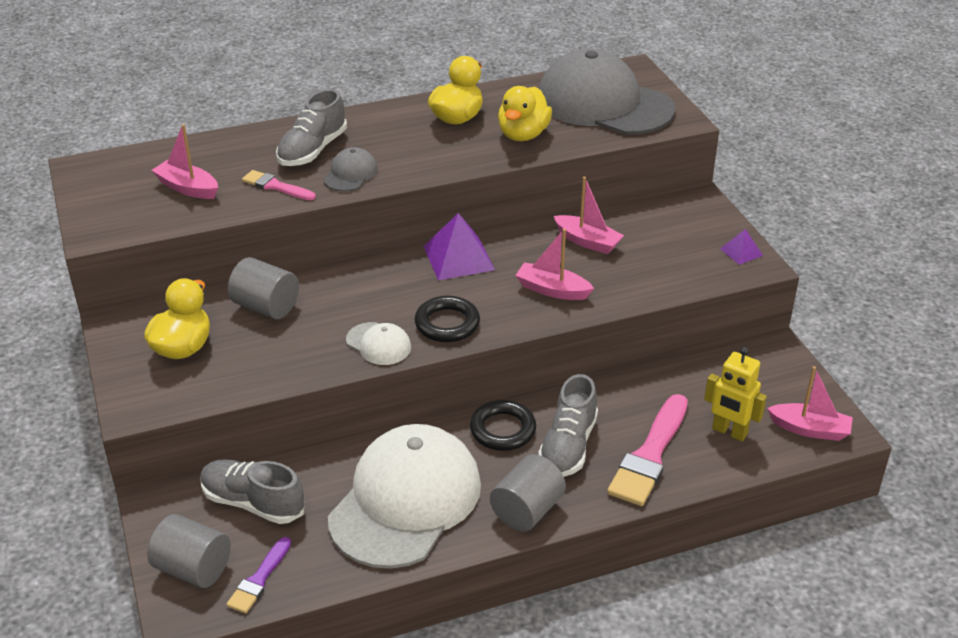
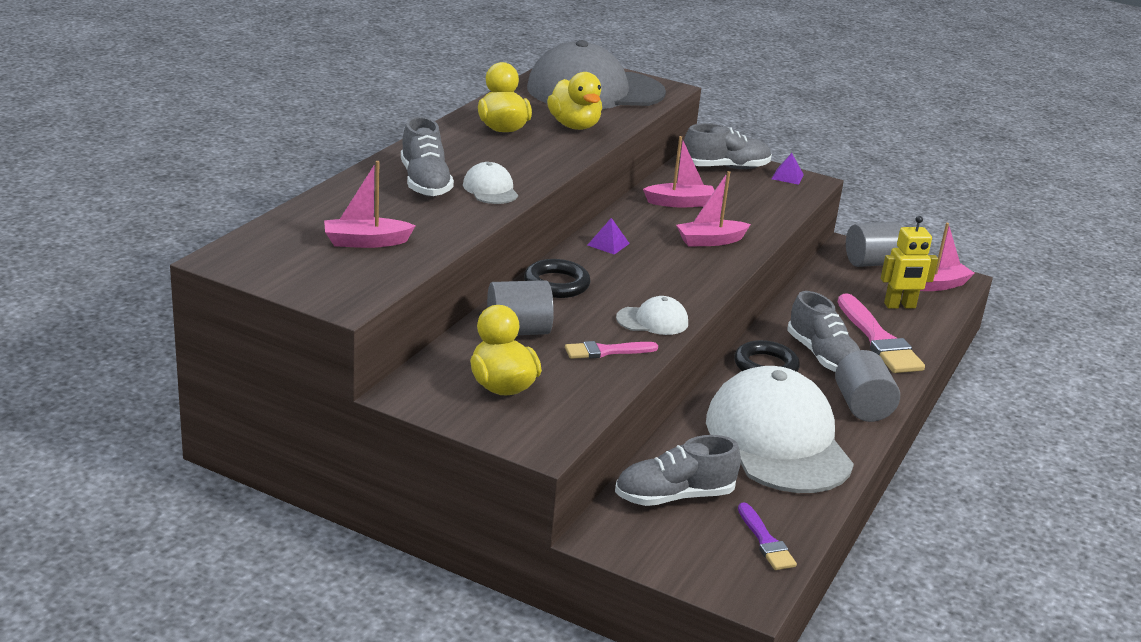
camera: 45 degrees left, 10 degrees down
grey cylinder [147,514,231,588] -> grey cylinder moved to [846,222,902,267]
pink brush [242,170,316,200] -> pink brush moved to [565,341,658,359]
grey cap [323,147,378,191] -> white cap [463,162,518,204]
black ring [415,296,480,342] -> black ring moved to [524,259,591,298]
purple pyramid [423,213,495,280] -> purple pyramid [588,218,630,255], size x0.53
none -> grey shoe [684,123,772,169]

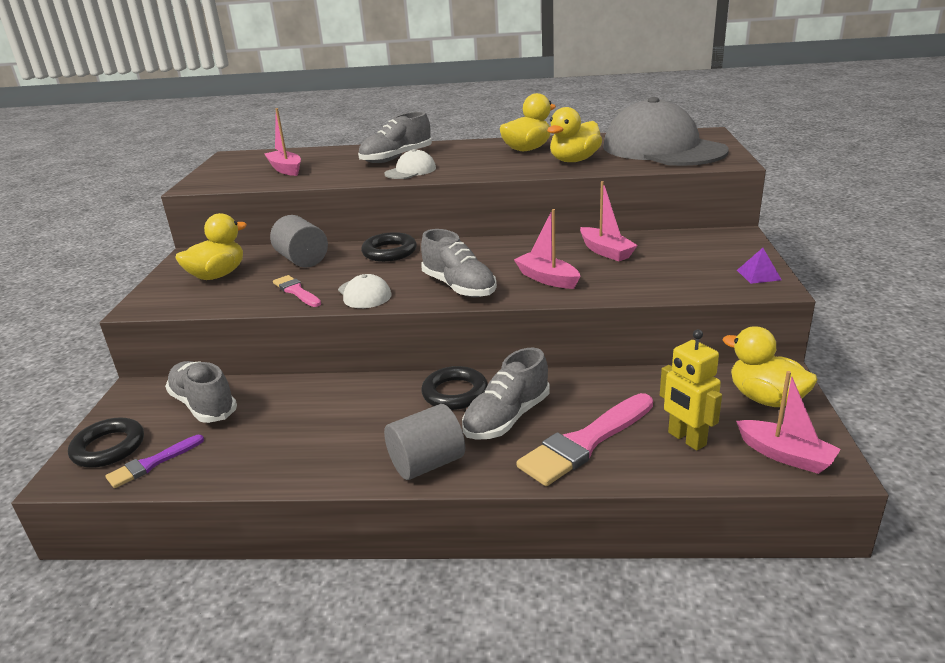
camera: 70 degrees right, 0 degrees up
purple pyramid [588,218,630,255] -> none
grey shoe [684,123,772,169] -> grey shoe moved to [421,229,497,297]
white cap [706,366,854,493] -> none
grey cylinder [846,222,902,267] -> yellow duck [723,326,818,407]
none -> black ring [68,417,144,468]

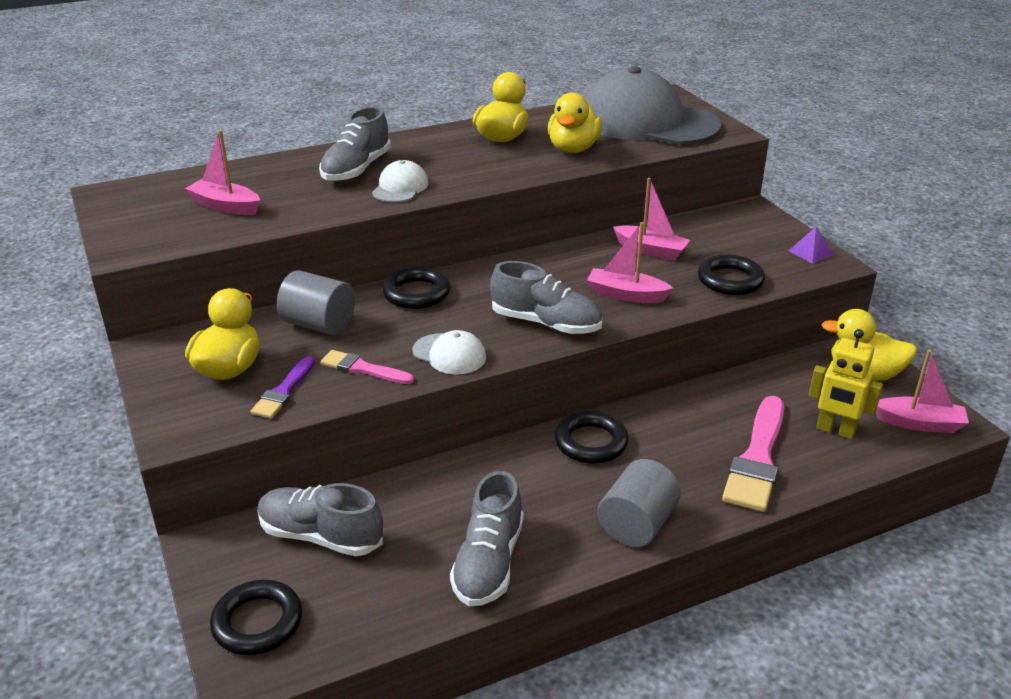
camera: 30 degrees left, 5 degrees up
purple brush [105,435,204,488] -> purple brush moved to [251,356,315,419]
grey shoe [462,348,550,440] -> grey shoe moved to [450,471,524,606]
none -> black ring [698,255,765,295]

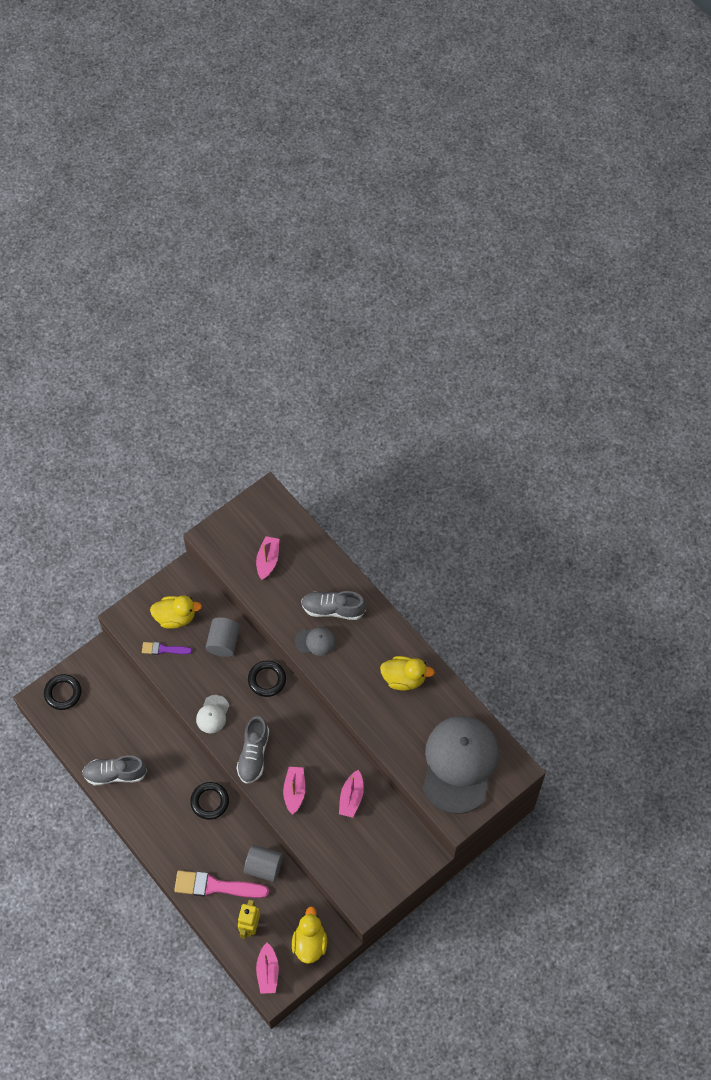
camera: 75 degrees right, 30 degrees up
grey shoe [257,483,383,556] -> none
pink brush [320,350,414,384] -> none
white cap [372,160,429,203] -> grey cap [295,627,336,656]
yellow duck [548,93,602,153] -> none
grey cylinder [597,459,681,547] -> grey cylinder moved to [244,845,283,882]
black ring [698,255,765,295] -> none
purple pyramid [789,226,834,264] -> none

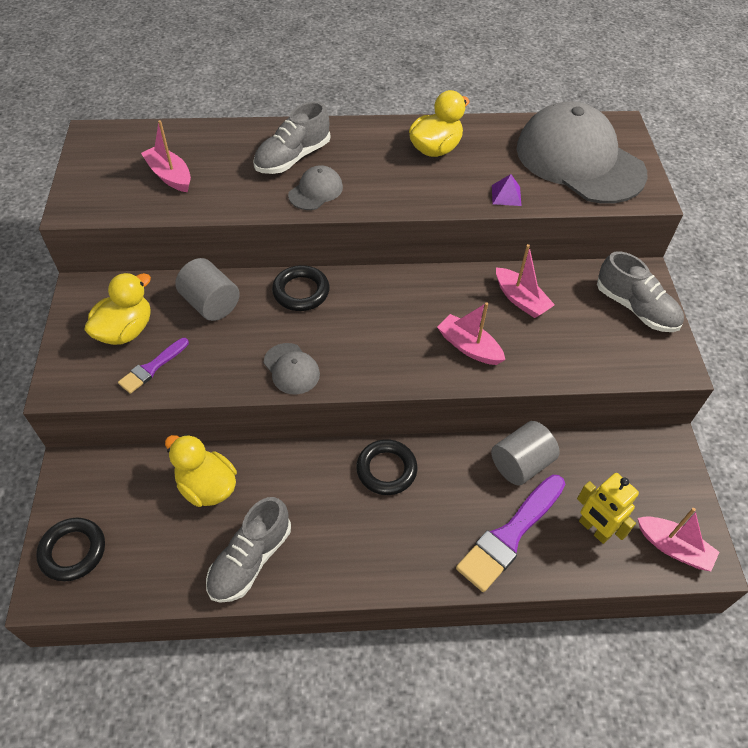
camera: 55 degrees left, 10 degrees down
pink brush [174,870,269,898] -> purple brush [456,475,565,592]
white cap [196,695,229,733] -> grey cap [263,343,320,395]
grey shoe [236,716,269,784] -> grey shoe moved to [597,251,684,332]
yellow duck [292,906,327,964] -> yellow duck moved to [165,434,237,507]
none -> purple pyramid [492,174,521,206]

